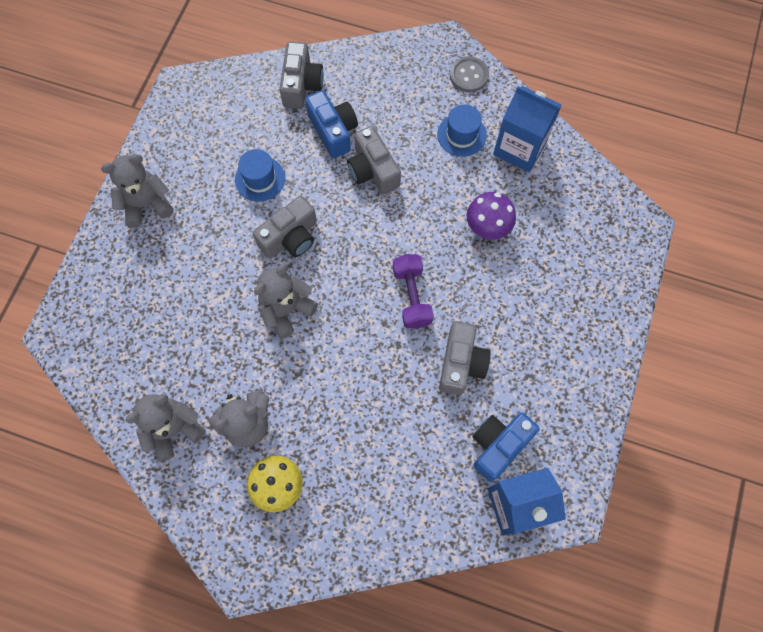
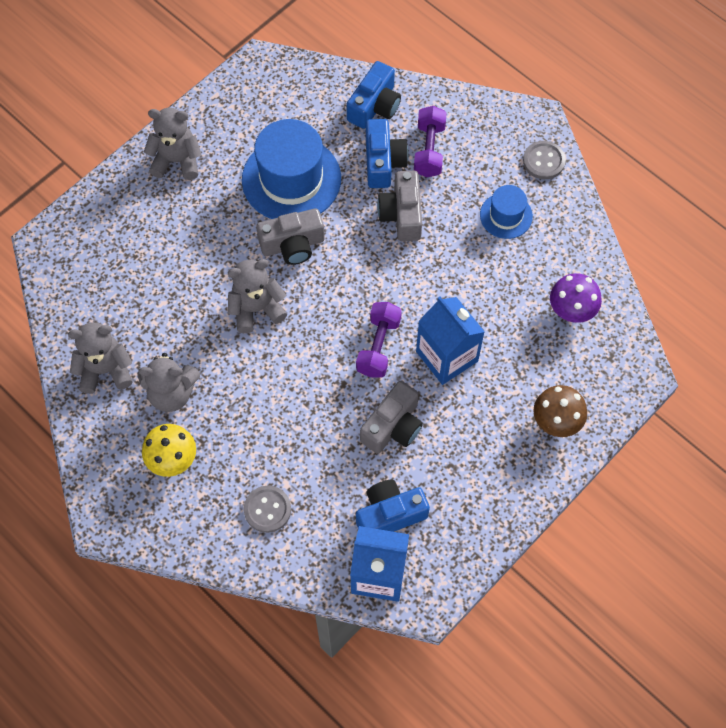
camera: 25 degrees right, 5 degrees down
blue hat [235,149,285,202] -> blue hat [242,119,341,219], size x1.91
grey camera [279,42,324,109] -> blue camera [347,61,401,129]
purple mushroom [467,192,516,239] -> purple mushroom moved to [550,273,602,323]
blue carton [493,86,562,172] -> blue carton moved to [416,296,485,385]
none -> grey button [244,486,291,533]
none -> purple dumbbell [414,106,447,177]
none -> brown mushroom [534,385,587,437]

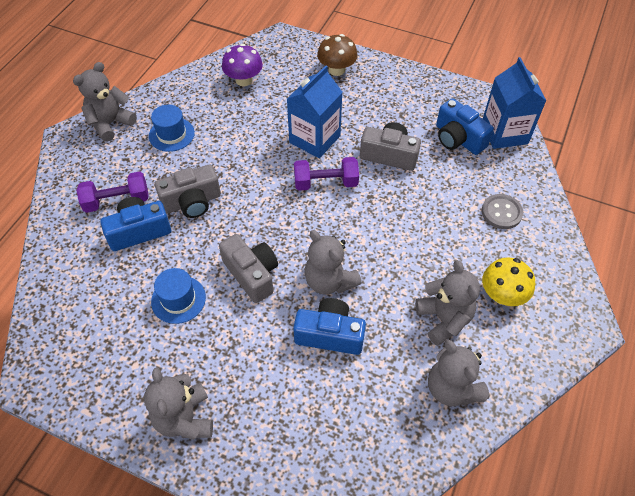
camera: 110 degrees left, 10 degrees down
blue hat [242,119,341,219] -> blue hat [151,268,206,324], size x0.52
blue camera [347,61,401,129] -> blue camera moved to [293,298,366,355]
grey button [523,141,566,179] -> grey teddy bear [73,62,137,142]

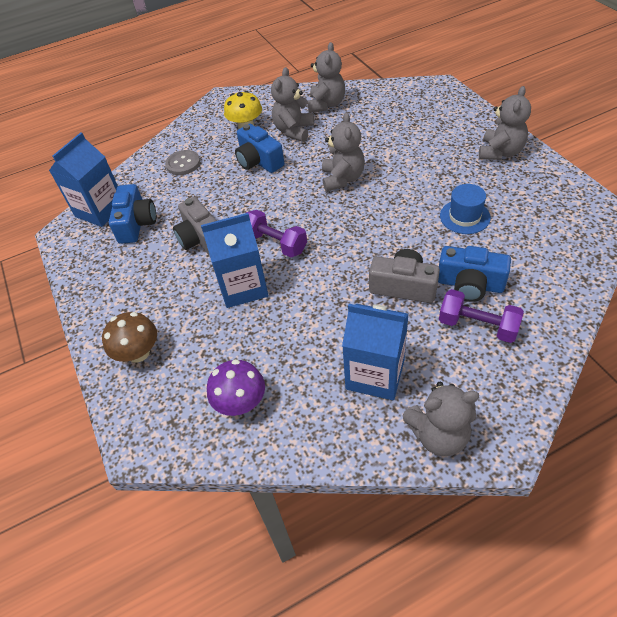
camera: 135 degrees left, 5 degrees down
blue hat [149,105,195,152] -> blue carton [342,304,408,400]
grey camera [219,234,278,303] -> none
blue camera [293,298,366,355] -> blue camera moved to [235,124,284,173]

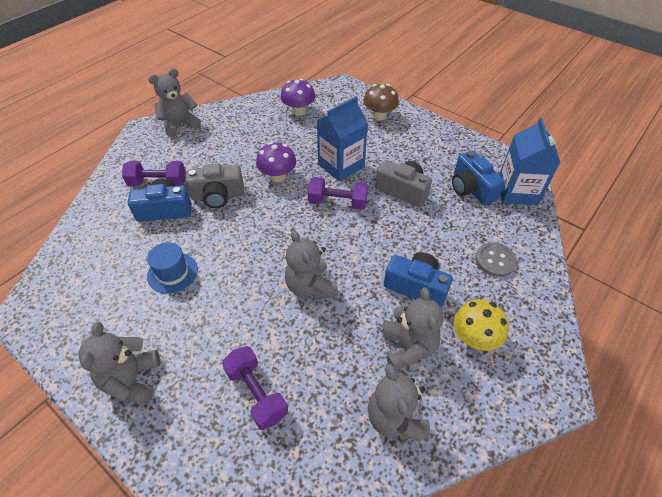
camera: 150 degrees right, 0 degrees up
blue carton [342,304,408,400] -> none
none -> purple dumbbell [222,346,288,430]
none -> purple mushroom [256,142,296,182]

